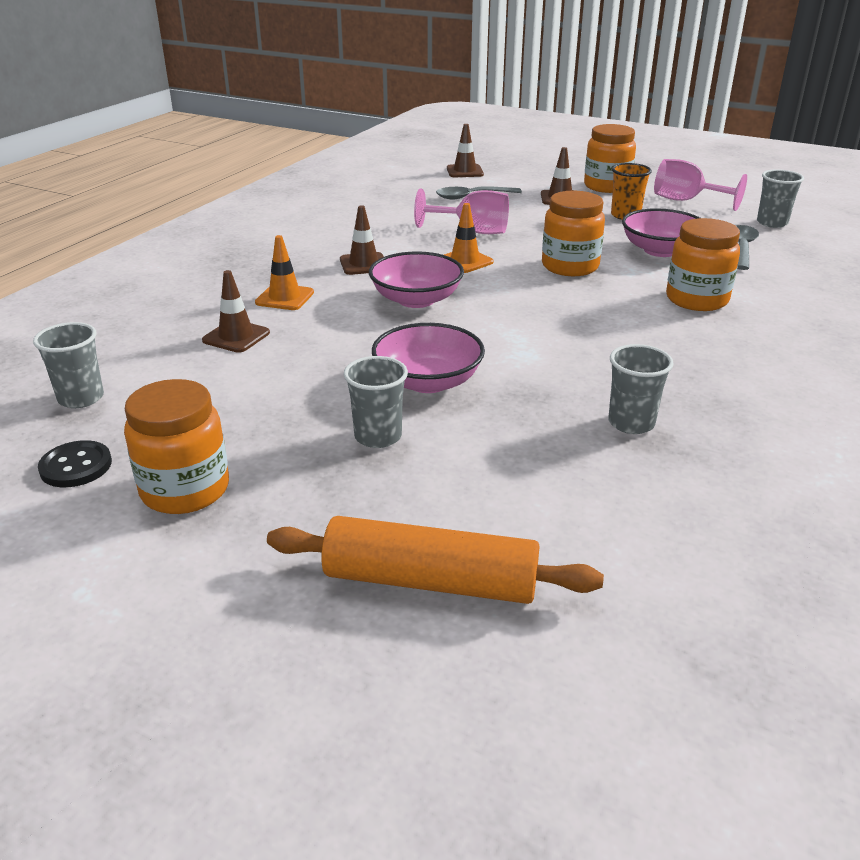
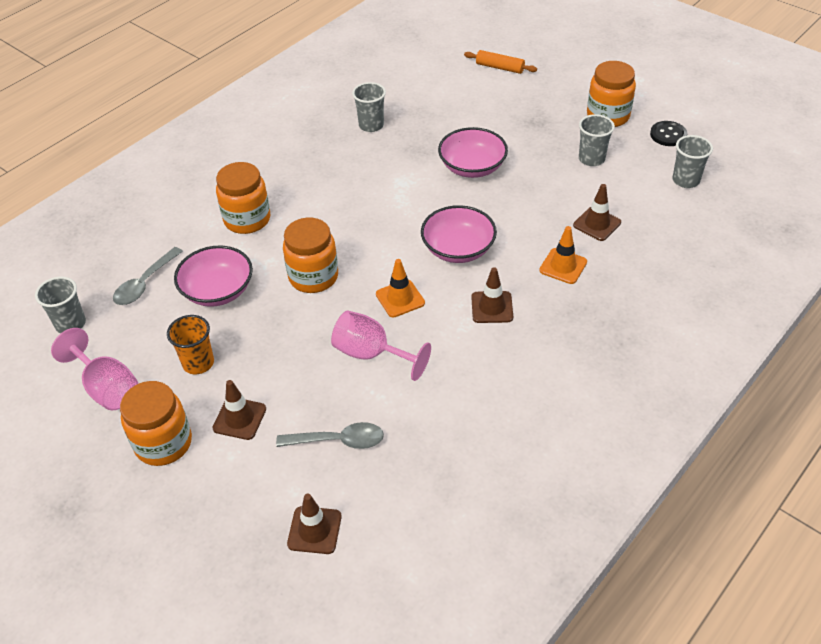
camera: 165 degrees left, 15 degrees up
orange rolling pin [267,516,604,604] -> orange rolling pin [464,50,537,74], size x0.57
grey cup [343,356,408,448] -> grey cup moved to [579,114,615,166]

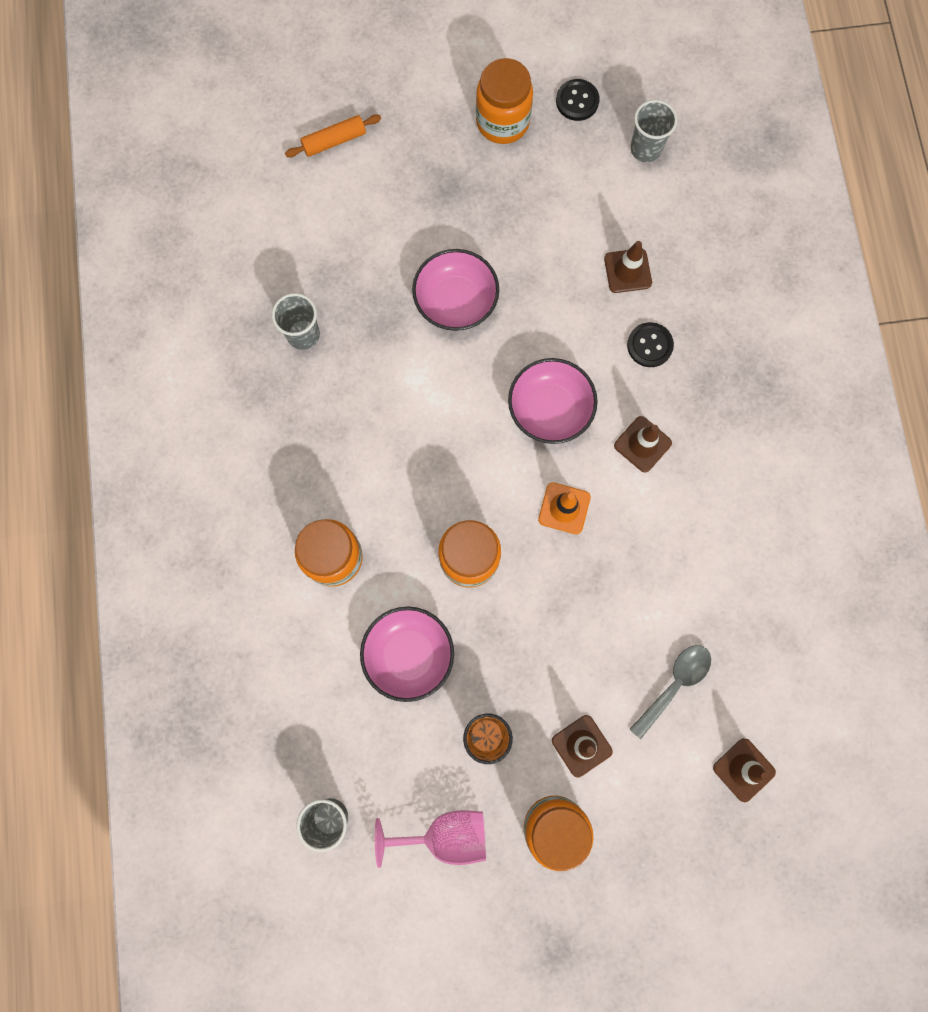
camera: 50 degrees left, 30 degrees up
grey spoon [113,247,183,305] -> none
pink goblet [331,310,431,381] -> none
orange traffic cone [539,226,587,284] -> black button [627,322,674,367]
grey cup [579,114,615,166] -> none

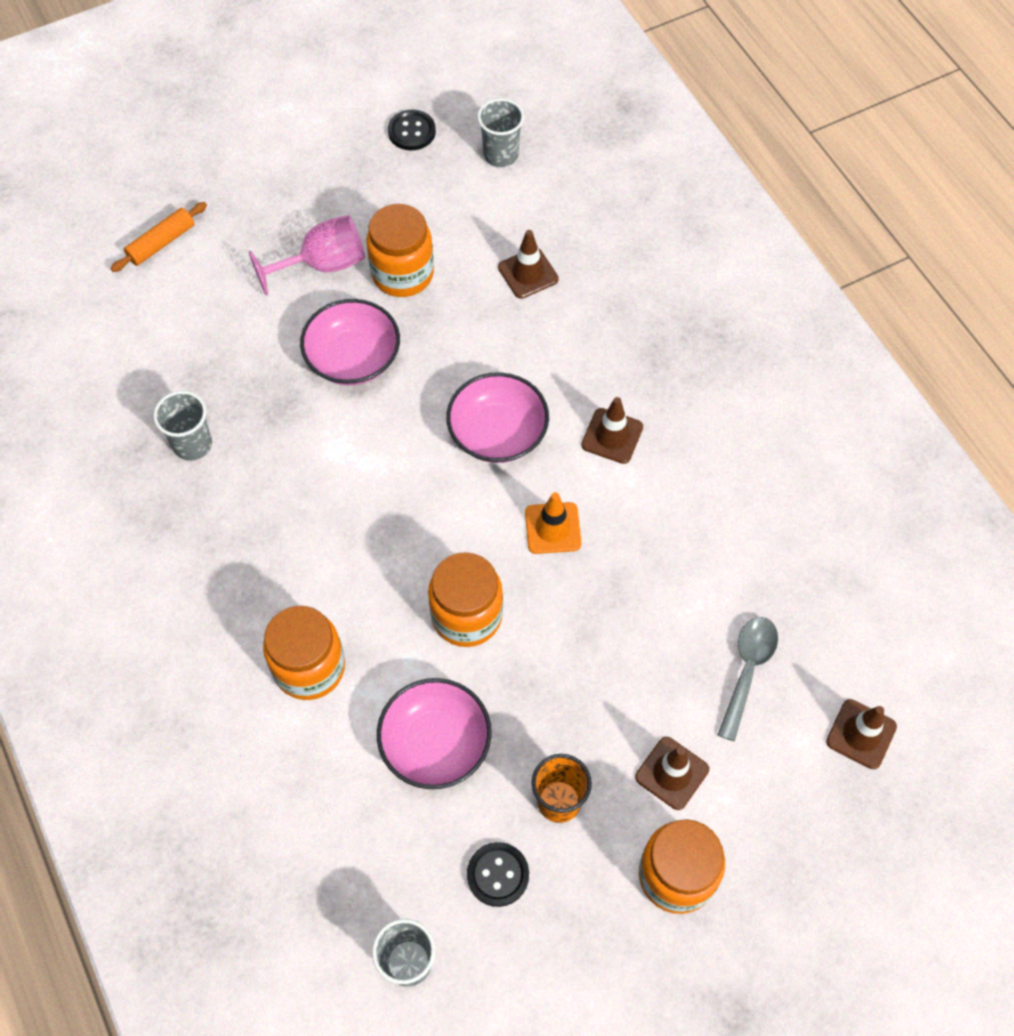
camera: 20 degrees left, 15 degrees down
pink goblet [375,810,486,868] -> pink goblet moved to [249,215,365,295]
orange jar [476,58,533,144] -> orange jar moved to [366,204,434,297]
black button [627,322,674,367] -> black button moved to [467,842,529,907]

